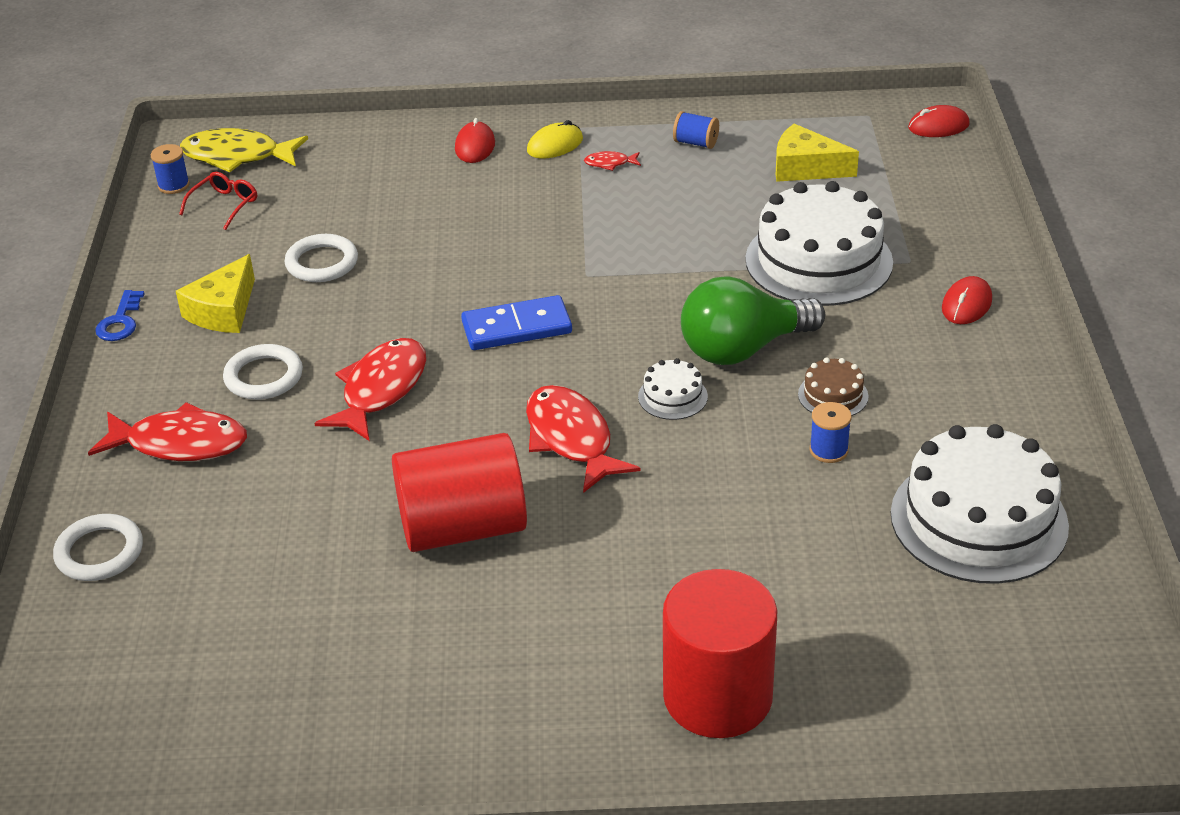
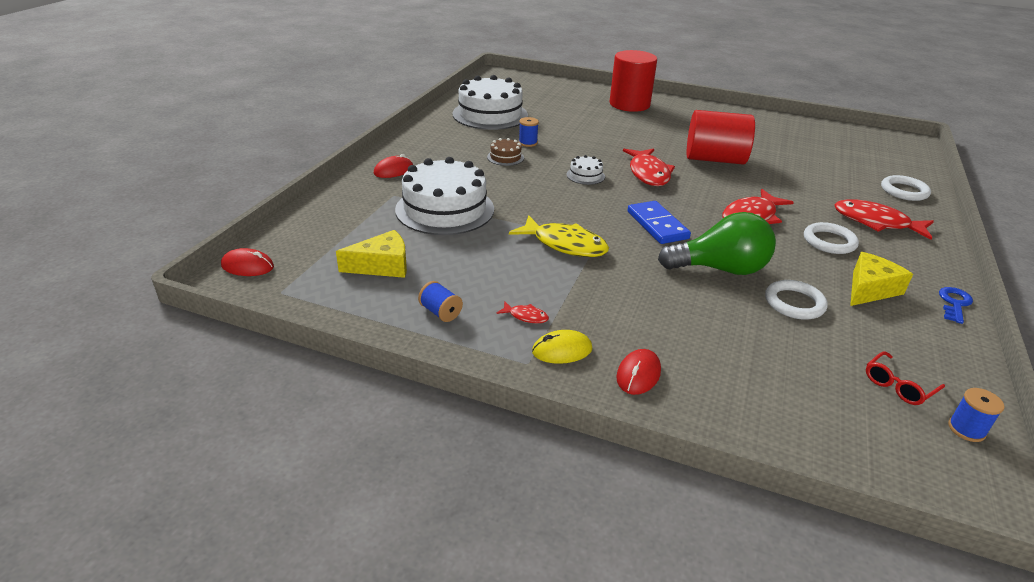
camera: 160 degrees left, 5 degrees down
yellow fish [180,128,308,172] -> yellow fish moved to [509,215,609,257]
blue domino [461,295,572,350] -> blue domino turned 60 degrees clockwise [628,201,691,244]
green light bulb [681,277,825,365] -> green light bulb moved to [658,212,776,275]
yellow cheese [776,124,859,182] -> yellow cheese turned 60 degrees counterclockwise [336,230,407,278]

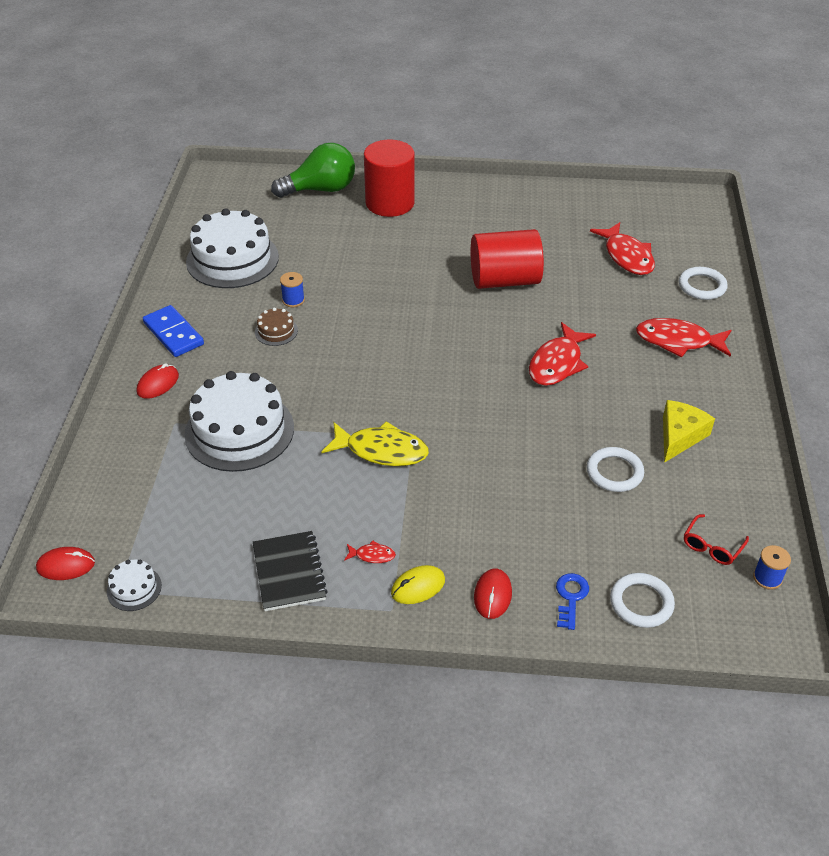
camera: 15 degrees left, 10 degrees up
yellow cheese [336,230,407,278] -> none
blue spool [418,281,463,322] -> black notebook [253,531,328,611]
white cake [567,155,605,185] -> white cake moved to [107,560,162,611]
red fish [623,148,675,186] -> red fish moved to [590,222,655,275]
blue domino [628,201,691,244] -> blue domino moved to [143,305,204,357]
green light bulb [658,212,776,275] -> green light bulb moved to [271,143,355,198]
white ring [804,222,859,254] -> white ring moved to [610,573,675,628]
blue key [939,287,973,324] -> blue key moved to [556,573,589,630]

